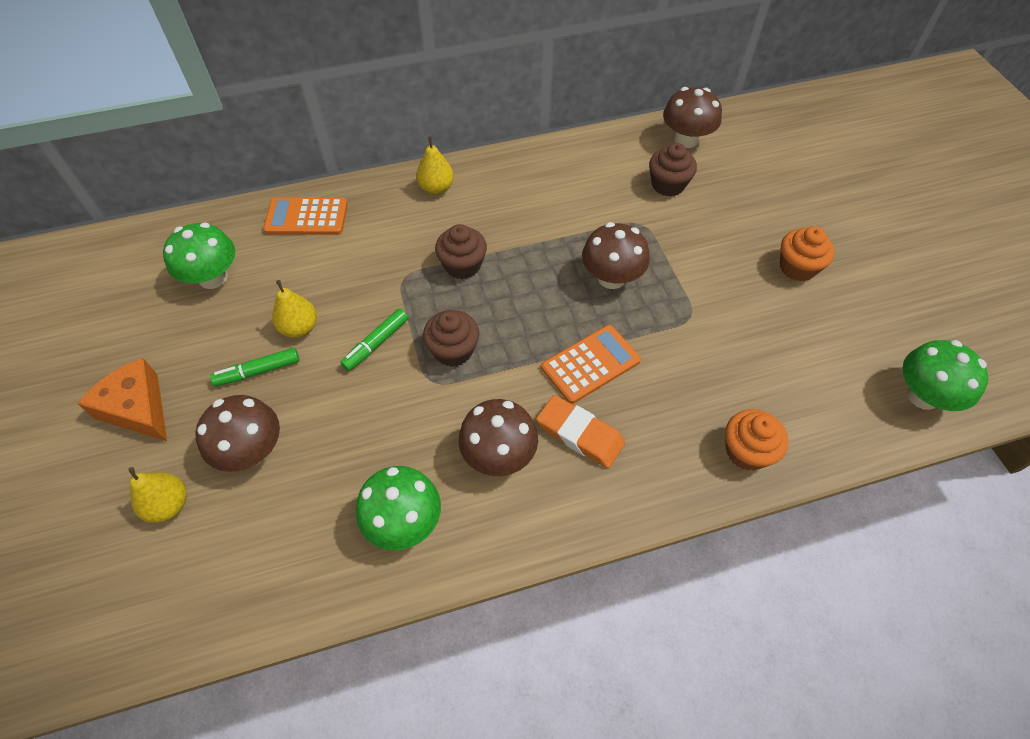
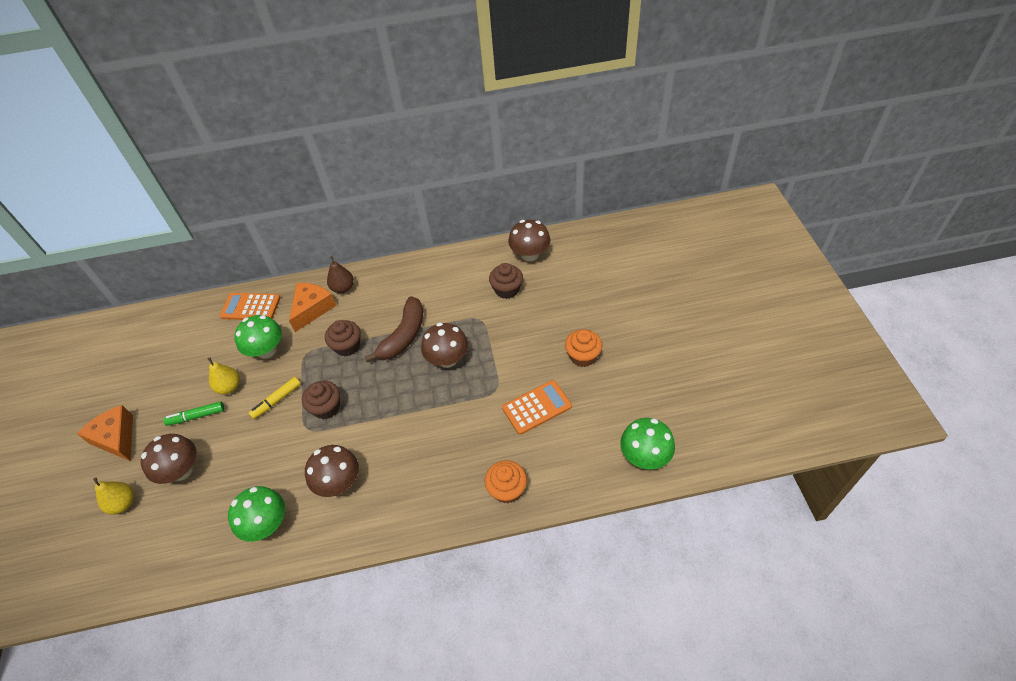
camera: 10 degrees right, 5 degrees down
green mushroom [163,223,235,289] -> green mushroom moved to [234,315,282,359]
green marker [340,308,408,371] -> yellow marker [249,377,301,419]
yellow pear [416,136,454,195] -> brown pear [327,256,354,293]
orange eraser [536,395,625,468] -> none
orange calculator [541,325,641,404] -> orange calculator moved to [502,380,572,435]
none -> orange cheese [289,283,336,332]
none -> brown banana [364,296,423,362]

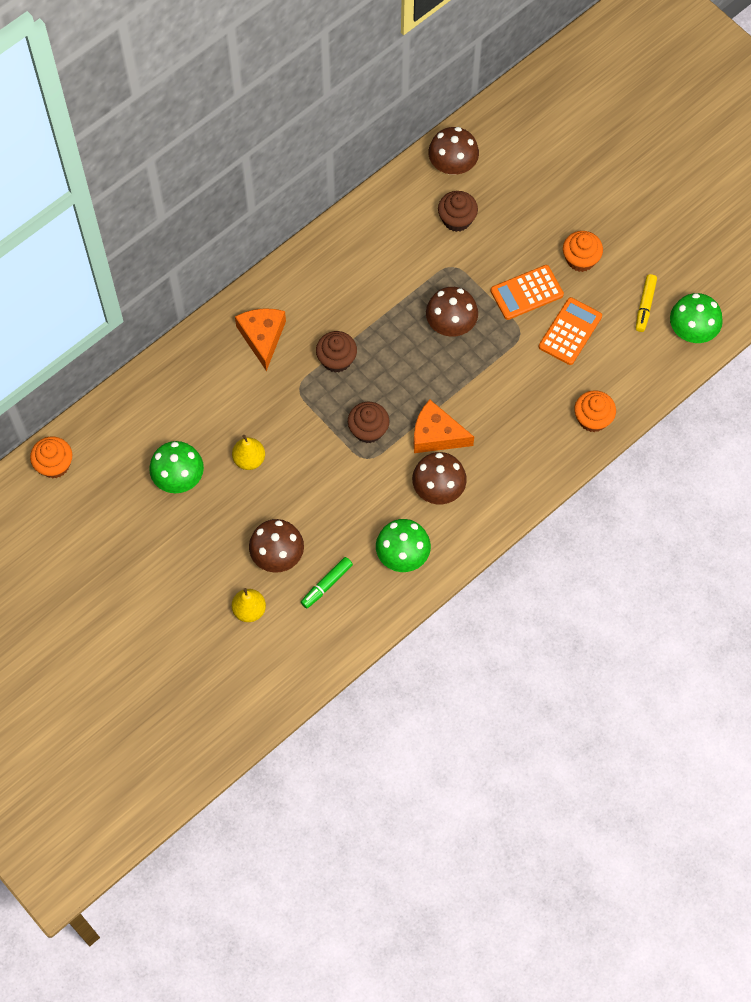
camera: 35 degrees left, 15 degrees up
orange cheese [77,405,133,461] -> orange cheese moved to [414,400,474,453]
green marker [163,401,224,426] -> green marker moved to [301,557,353,608]
orange calculator [220,293,280,320] -> orange calculator moved to [490,265,564,320]
green mushroom [234,315,282,359] -> green mushroom moved to [149,441,204,493]
yellow marker [249,377,301,419] -> yellow marker moved to [636,274,657,332]
brown pear [327,256,354,293] -> none
brown banana [364,296,423,362] -> none
none -> orange cupcake [30,437,72,478]

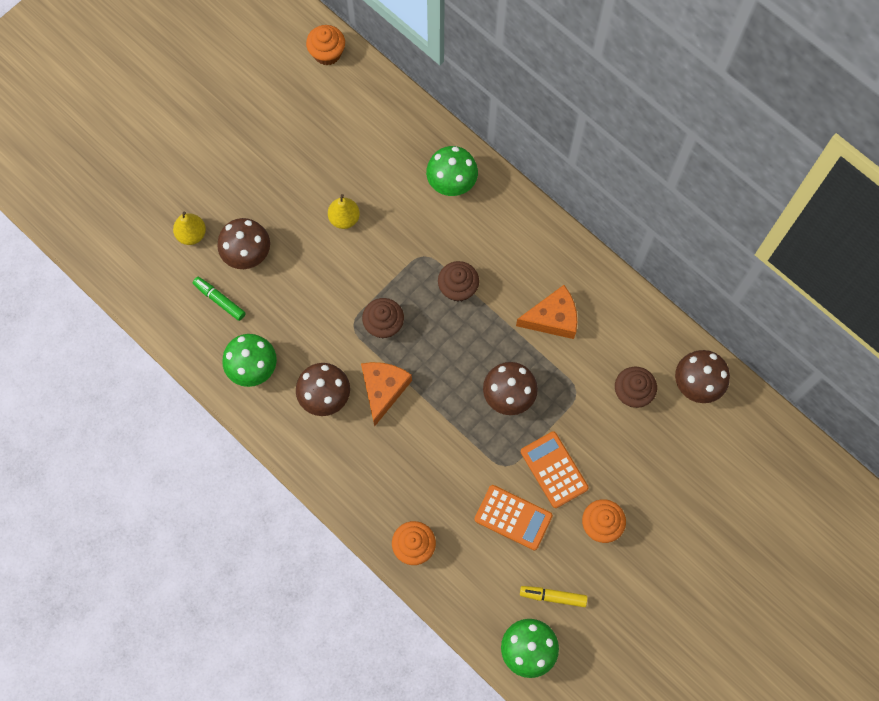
camera: 85 degrees right, 5 degrees up
green mushroom [149,441,204,493] -> green mushroom moved to [426,146,478,196]
orange cheese [235,308,286,371] -> orange cheese moved to [516,285,577,339]

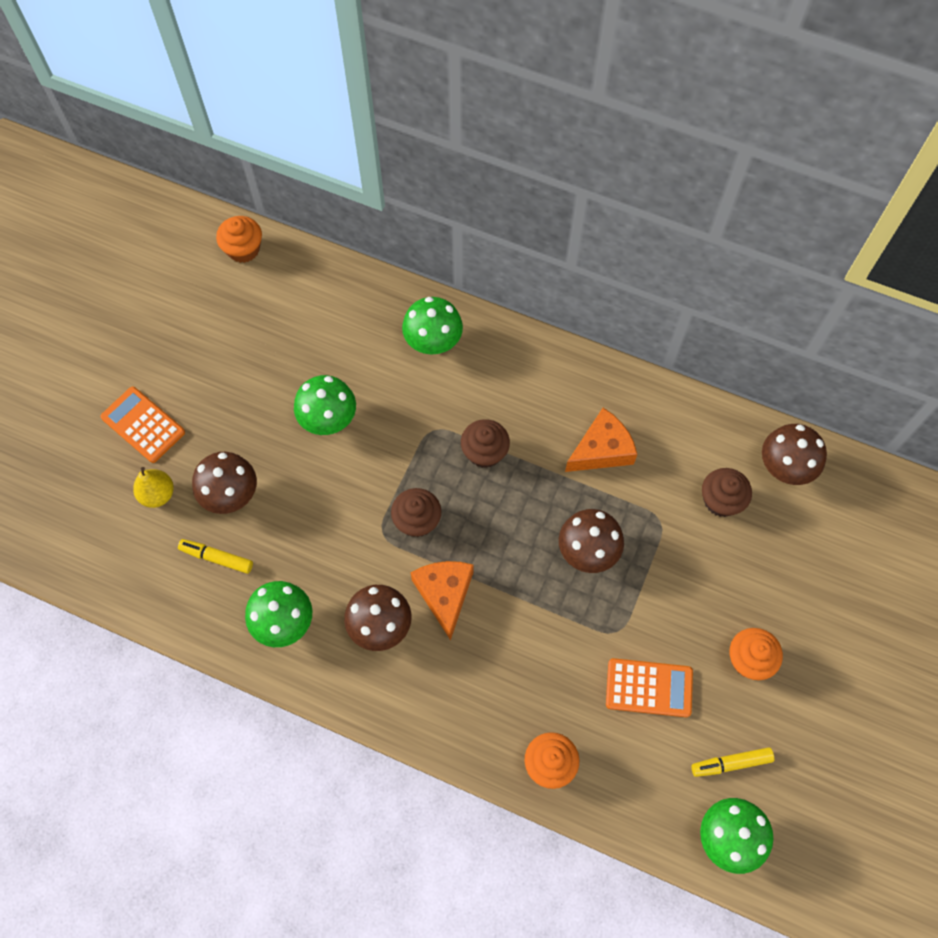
camera: 20 degrees left, 5 degrees down
green marker [193,277,246,321] -> yellow marker [178,539,253,574]
yellow pear [328,194,360,229] -> green mushroom [294,375,356,435]
orange calculator [521,431,589,508] -> orange calculator moved to [101,386,185,463]

